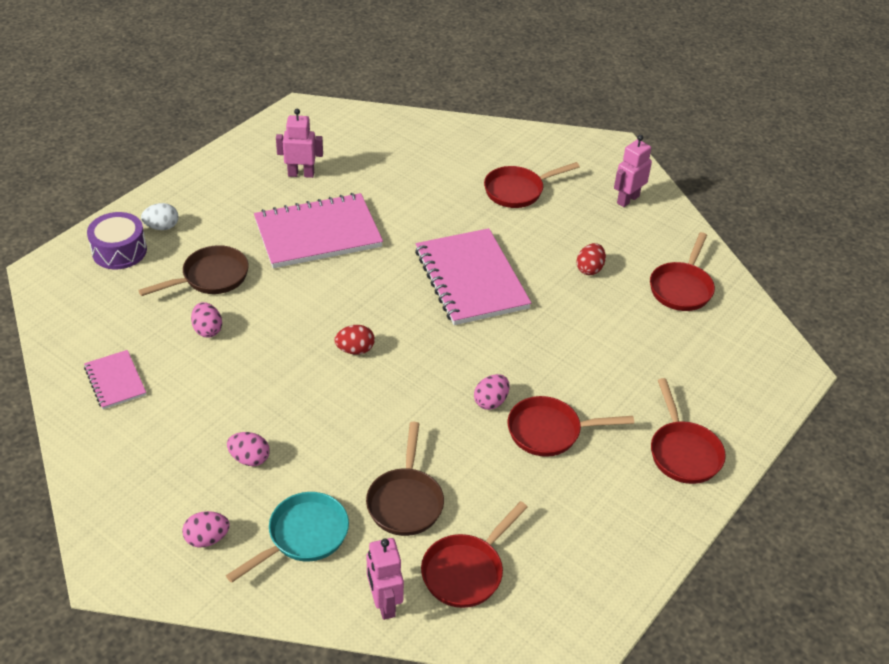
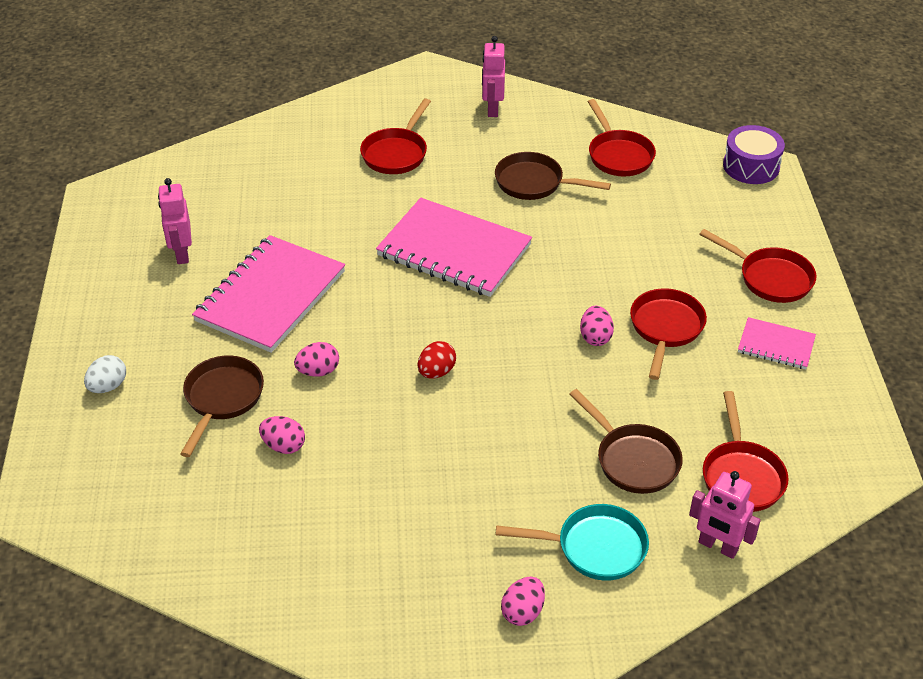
camera: 40 degrees left, 0 degrees up
pink notebook [84,350,146,409] -> pink notebook moved to [738,317,816,369]
purple drum [87,212,147,269] -> purple drum moved to [723,125,785,184]
turquoise pan [226,492,349,583] -> turquoise pan turned 90 degrees clockwise [496,504,649,581]
pink egg [227,432,270,466] -> pink egg moved to [294,342,339,377]
pink robot [276,109,323,178] -> pink robot turned 60 degrees counterclockwise [158,178,192,264]
red pan [508,396,634,457] -> red pan turned 150 degrees clockwise [630,289,707,380]
red egg [576,243,606,275] -> brown pan [495,152,611,200]

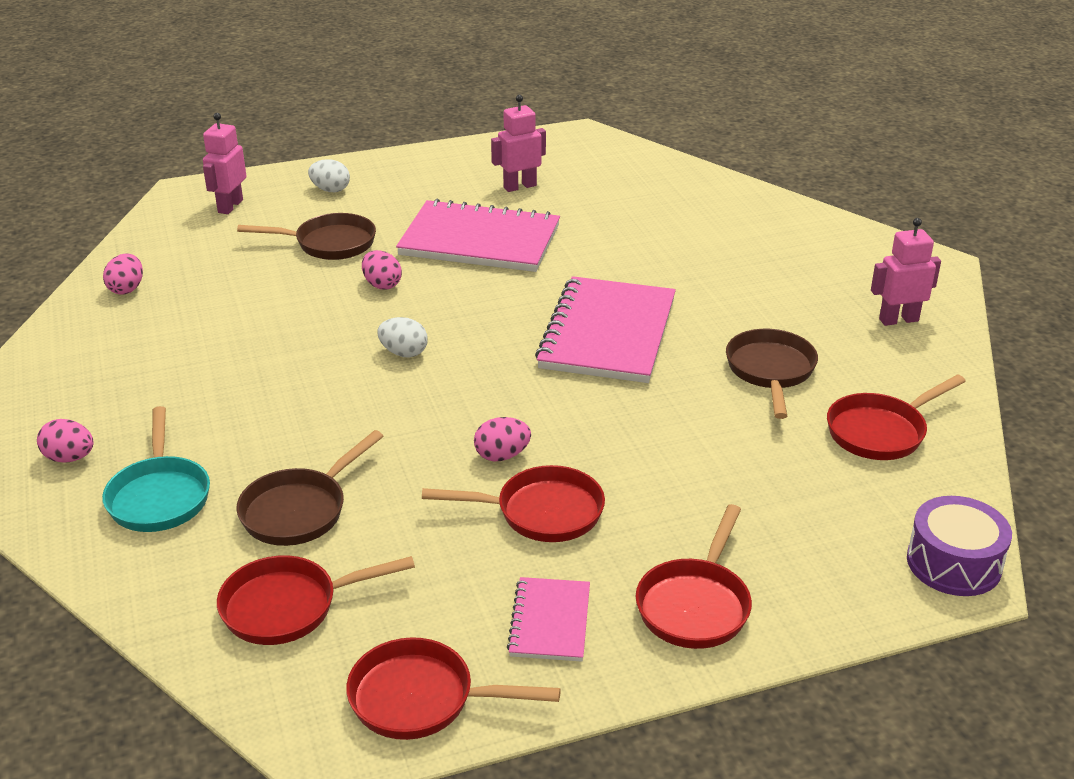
camera: 75 degrees right, 10 degrees down
pink egg [259,416,305,454] -> pink egg moved to [103,253,143,295]
red pan [360,98,431,174] -> red pan moved to [346,637,561,740]
red egg [418,341,456,378] -> white egg [377,317,428,357]
pink robot [689,471,761,559] -> pink robot moved to [203,113,246,214]

